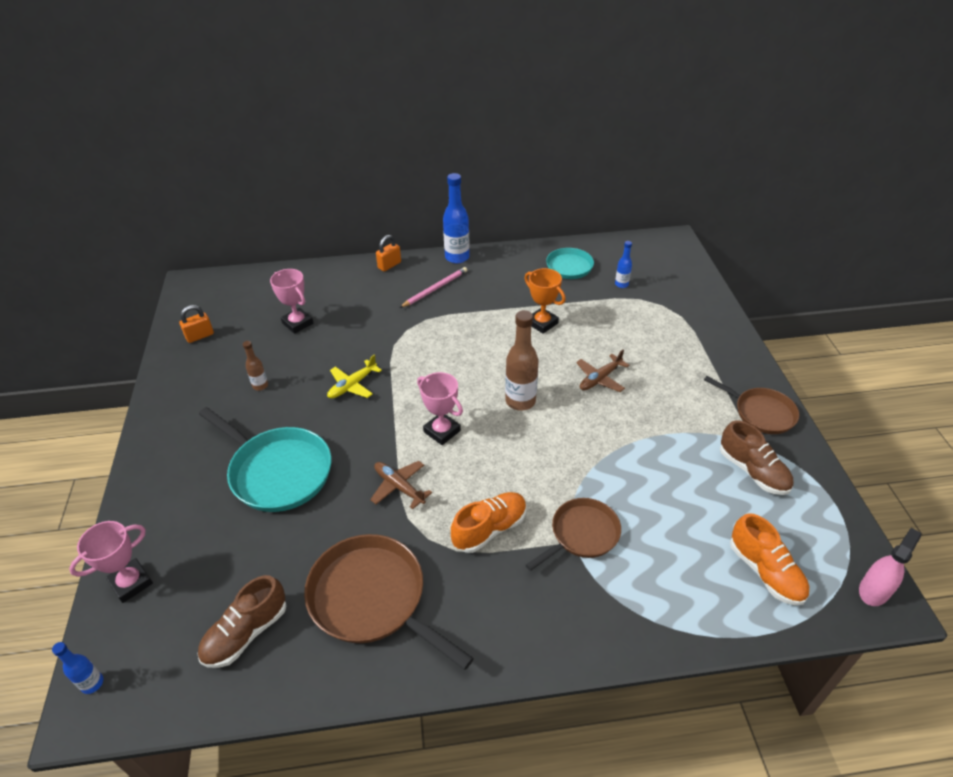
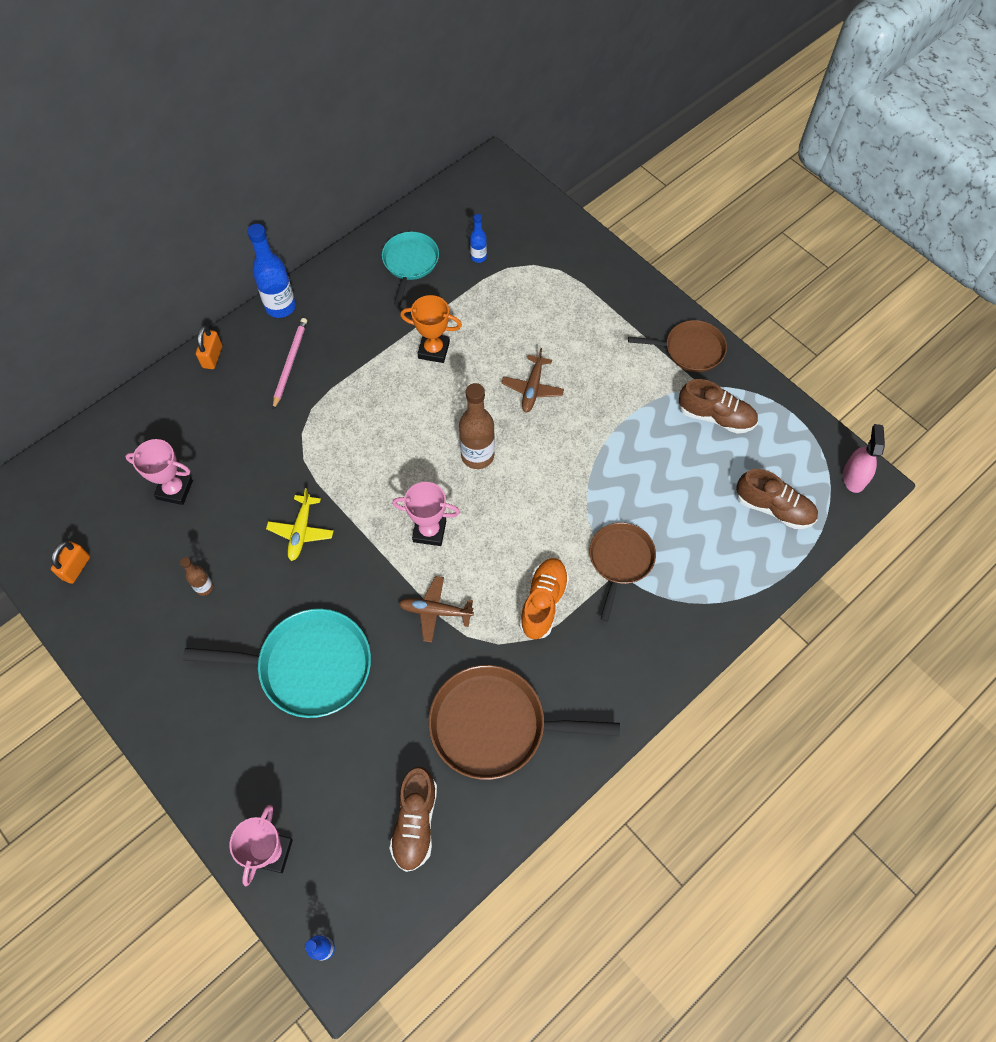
camera: 35 degrees left, 20 degrees up
orange shoe [730,513,809,605] -> brown shoe [736,469,818,529]

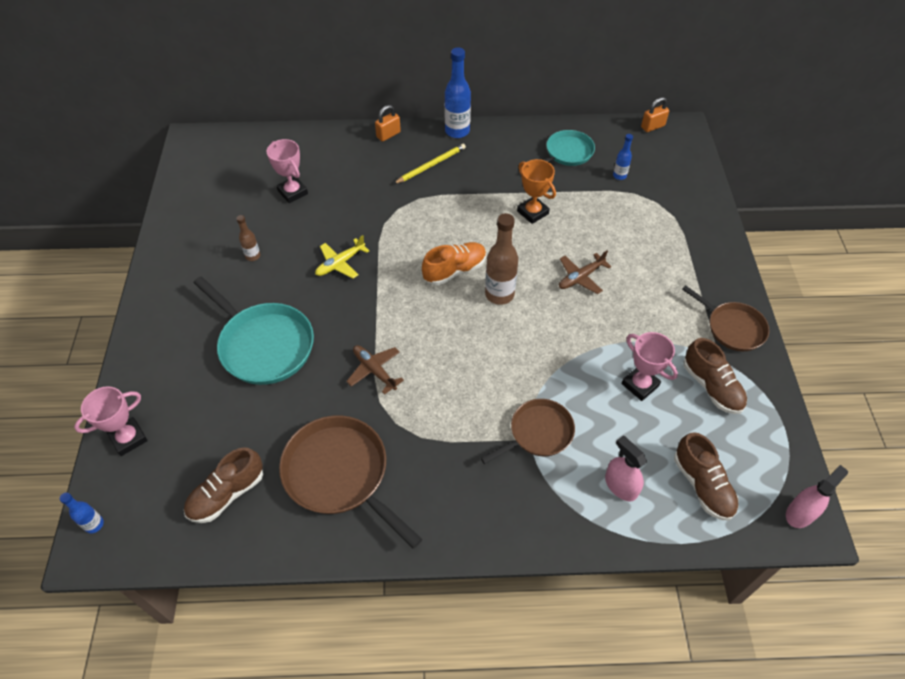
camera: 40 degrees right, 10 degrees down
orange padlock [51,541,90,584] -> orange padlock moved to [641,97,669,132]
pink pencil [273,318,307,410] -> yellow pencil [394,144,466,184]
pink trophy [392,482,460,546] -> pink trophy moved to [621,332,678,401]
orange shoe [519,558,569,640] -> orange shoe moved to [422,242,486,285]
none -> pink spray bottle [605,436,647,501]

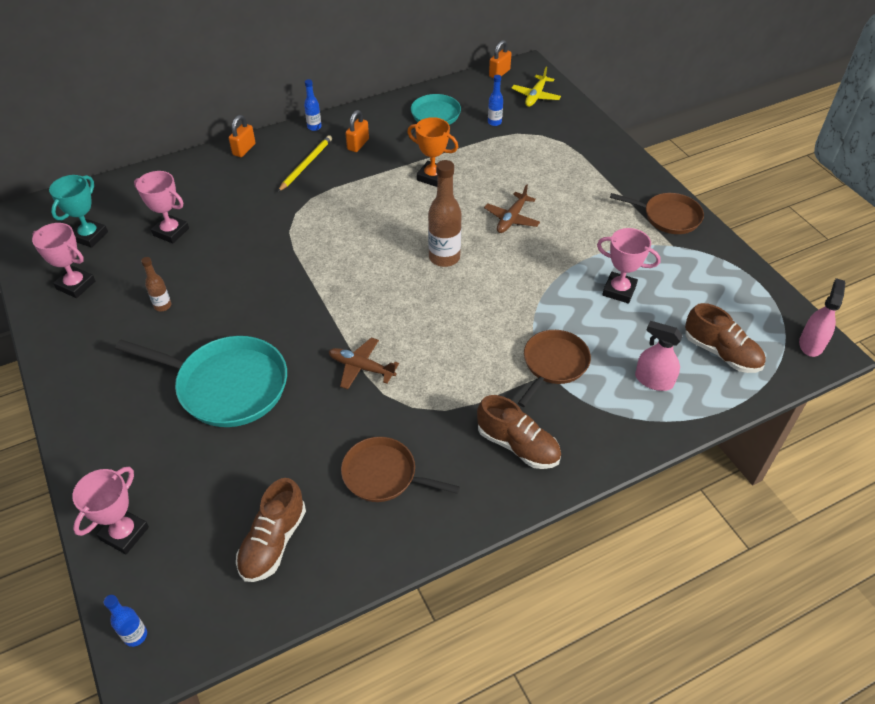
camera: 25 degrees left, 5 degrees down
brown pan [279,416,422,549] -> brown pan [341,437,460,502], size x0.62
yellow plane [315,235,369,278] -> yellow plane moved to [511,67,561,107]
orange shoe [422,242,486,285] -> none
blue bottle [444,47,471,138] -> blue bottle [304,79,322,131], size x0.53
brown shoe [684,338,747,414] -> brown shoe moved to [477,395,561,469]
none -> pink trophy [32,223,95,298]
none -> turquoise trophy [49,175,108,248]
none -> orange padlock [345,110,369,152]

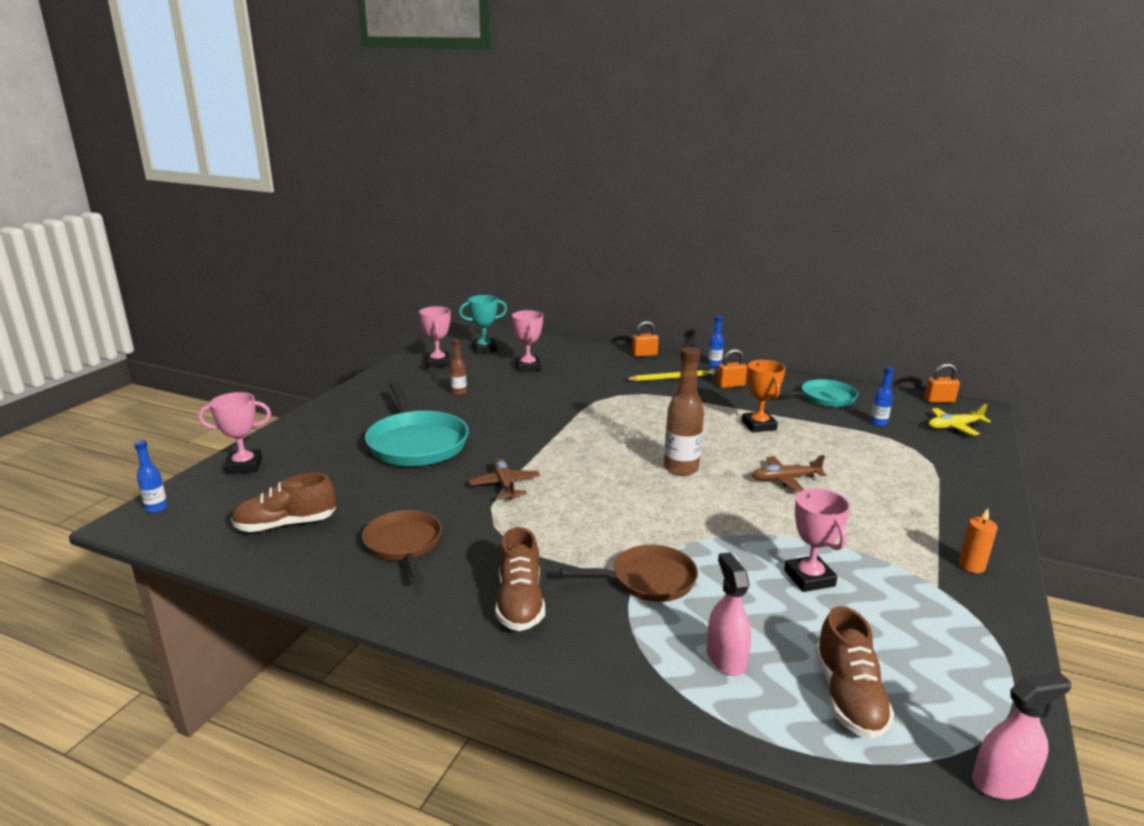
camera: 50 degrees right, 25 degrees down
brown pan [610,193,704,234] -> orange candle [958,508,998,573]

